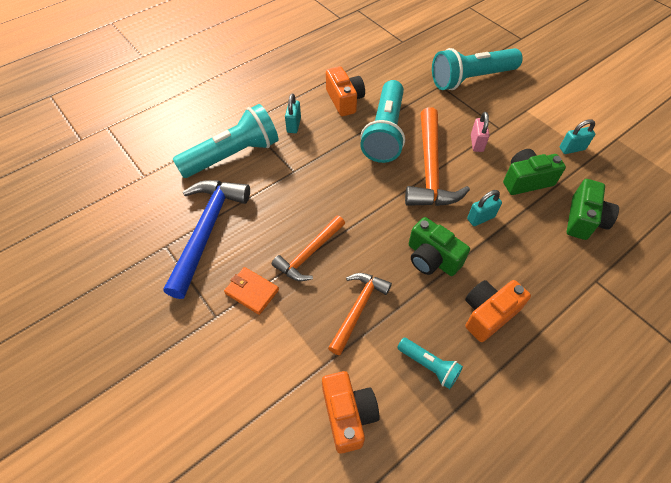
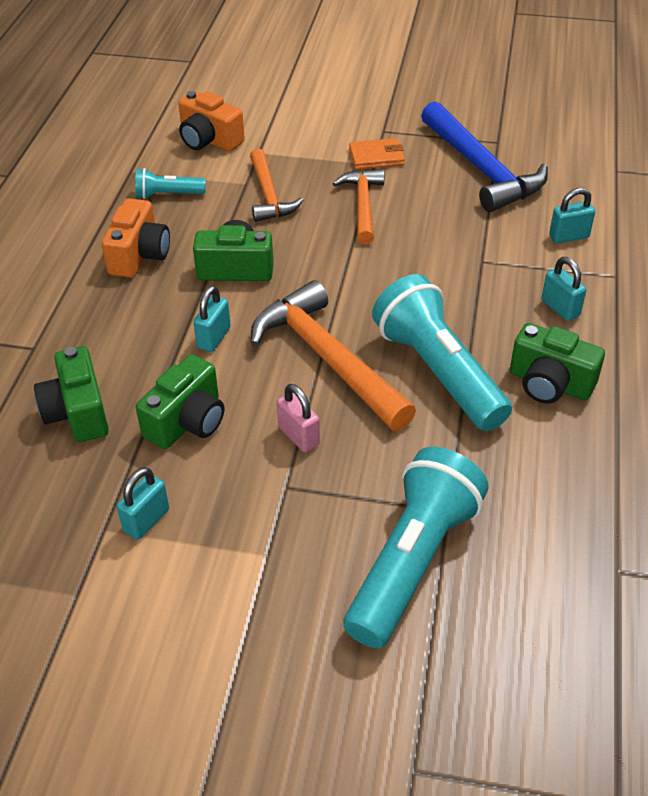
camera: 140 degrees right, 10 degrees down
turquoise flashlight [173,104,279,178] -> turquoise padlock [549,188,595,243]
orange camera [326,66,365,116] -> green camera [510,323,605,404]

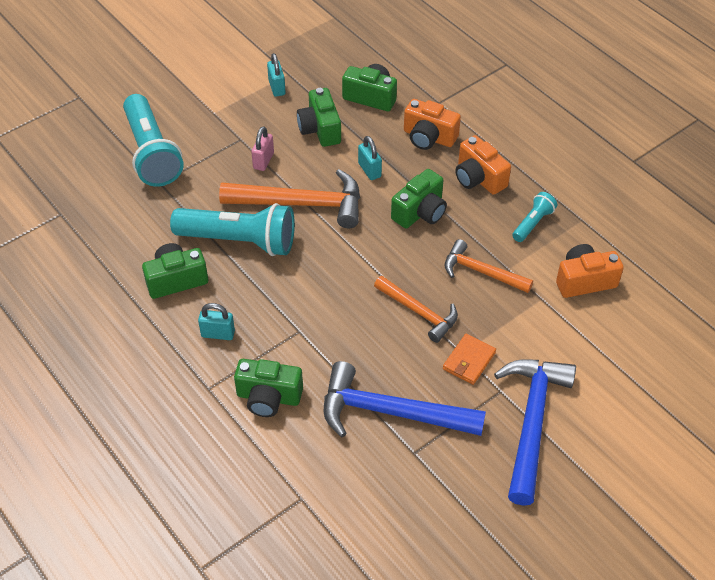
camera: 130 degrees right, 5 degrees up
pink padlock [277,384,320,452] -> pink padlock turned 75 degrees counterclockwise [251,126,274,171]
turquoise padlock [549,188,595,243] -> green camera [234,359,303,417]
none -> orange camera [404,99,461,150]
none -> blue hammer [494,359,576,506]

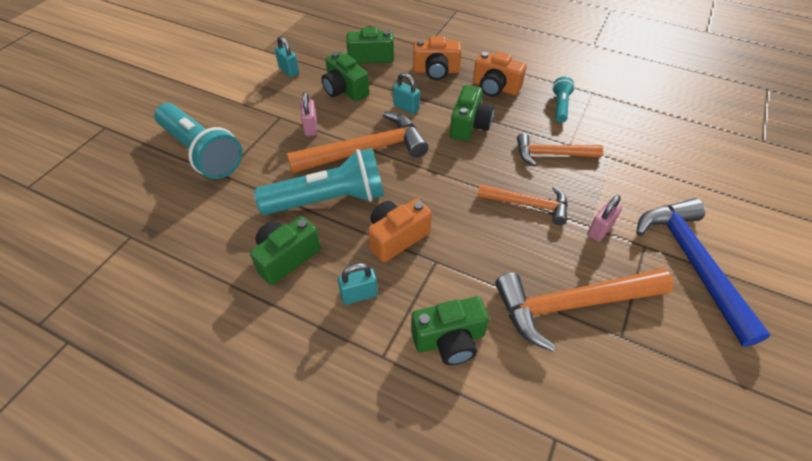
camera: 25 degrees left, 0 degrees up
blue hammer [324,361,486,437] -> orange hammer [495,269,674,352]
orange wallet [443,334,496,385] -> pink padlock [587,195,622,242]
orange camera [556,244,624,298] -> orange camera moved to [368,199,432,262]

